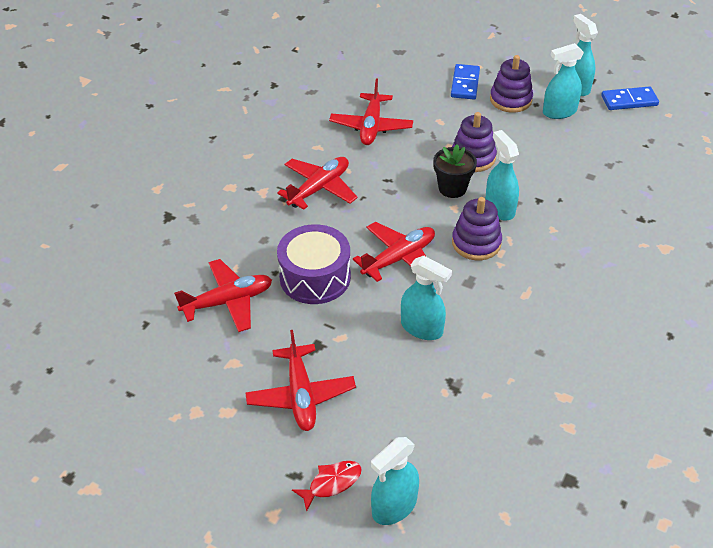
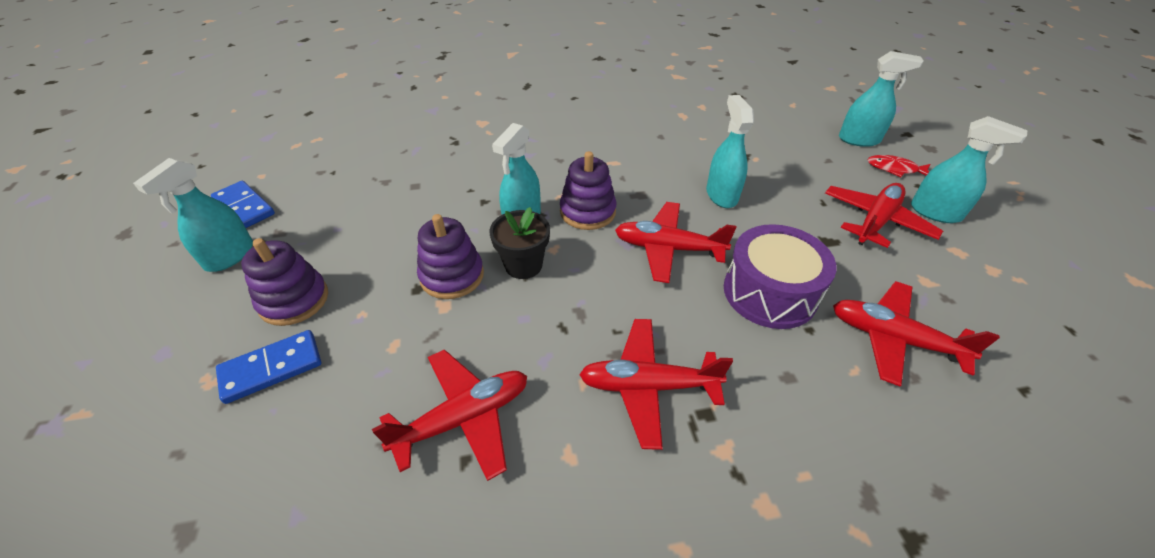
camera: 130 degrees left, 0 degrees up
turquoise spray bottle [543,43,584,119] -> turquoise spray bottle moved to [911,116,1028,223]

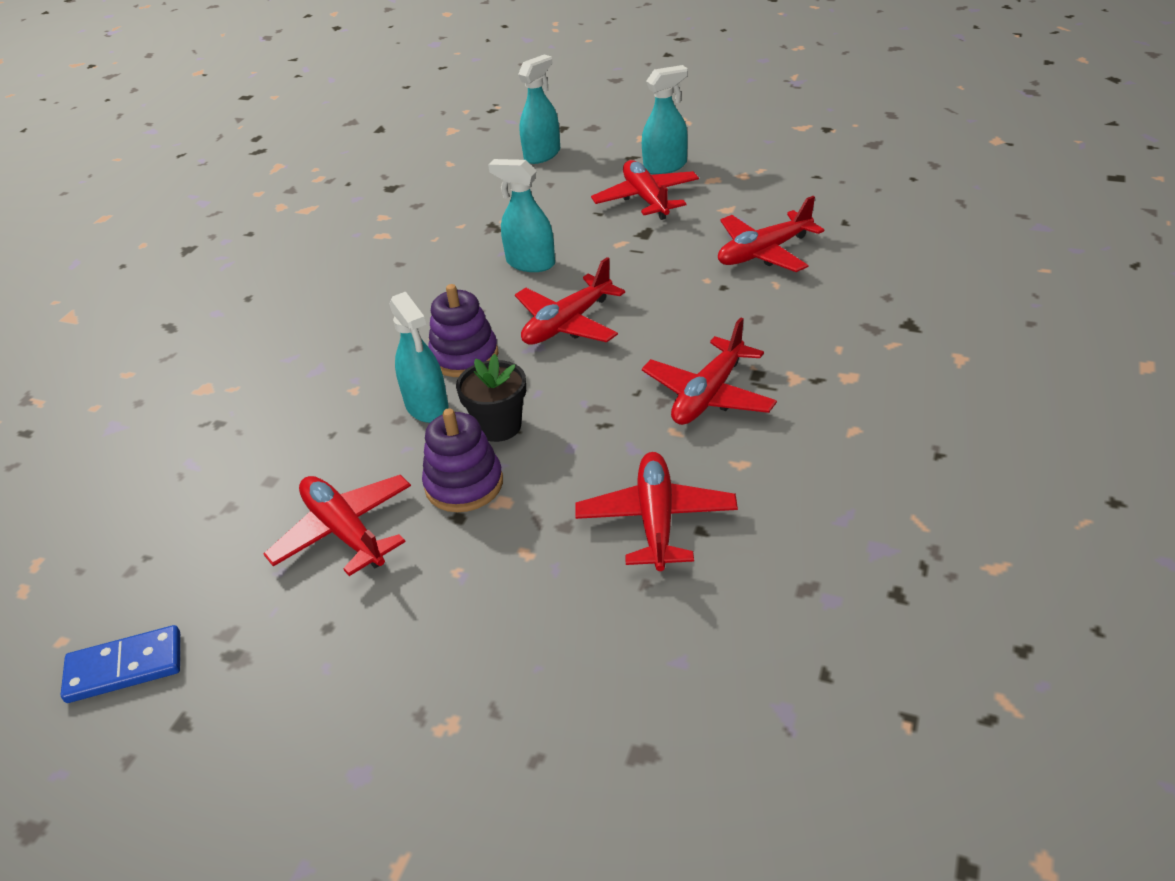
camera: 55 degrees left, 5 degrees down
turquoise spray bottle [133,158,253,272] -> none
blue domino [216,330,321,404] -> none
purple stacking toy [241,238,328,326] -> none
purple drum [724,224,837,329] -> none
red fish [868,155,930,177] -> none
none -> red plane [264,475,411,576]

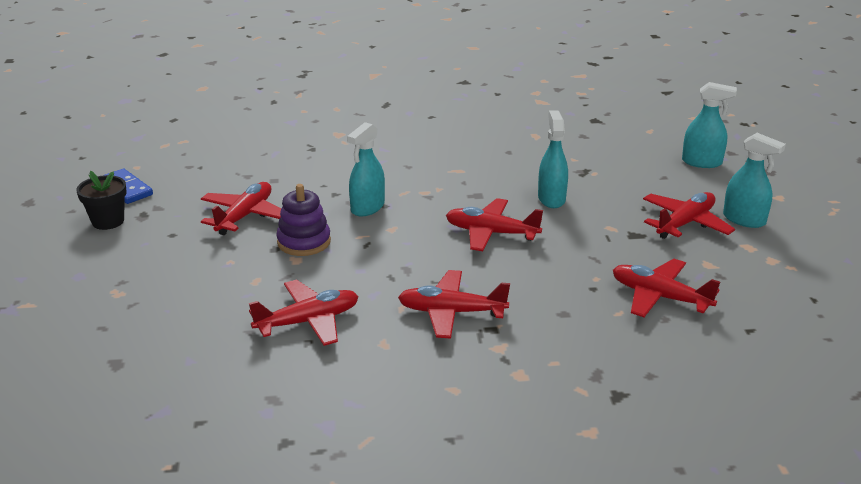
camera: 60 degrees right, 10 degrees down
purple stacking toy [428,284,499,377] -> none
black flower pot [456,354,526,442] -> black flower pot moved to [76,171,127,230]

